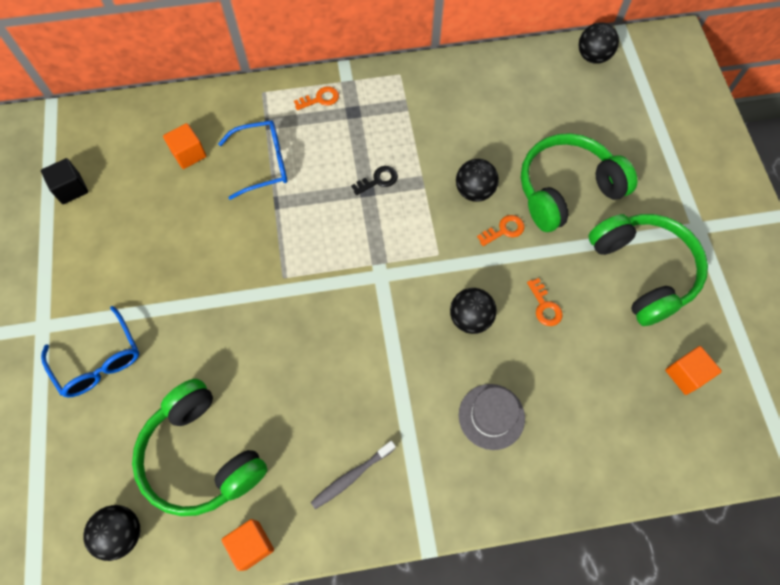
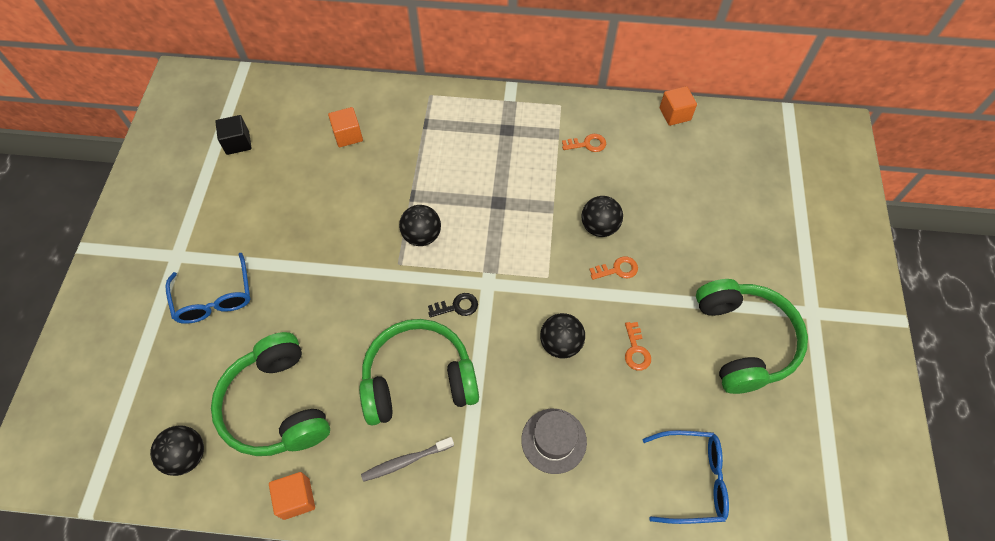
camera: 15 degrees right, 5 degrees down
blue glasses [218,120,288,200] -> blue glasses moved to [642,430,729,524]
orange key [294,86,339,110] -> orange key moved to [562,134,606,152]
black key [351,166,398,195] -> black key moved to [428,293,478,317]
green headphones [521,133,638,232] -> green headphones moved to [359,319,479,426]
black ball [578,22,619,64] -> black ball moved to [399,205,441,246]
orange cube [665,346,722,395] -> orange cube moved to [660,86,697,126]

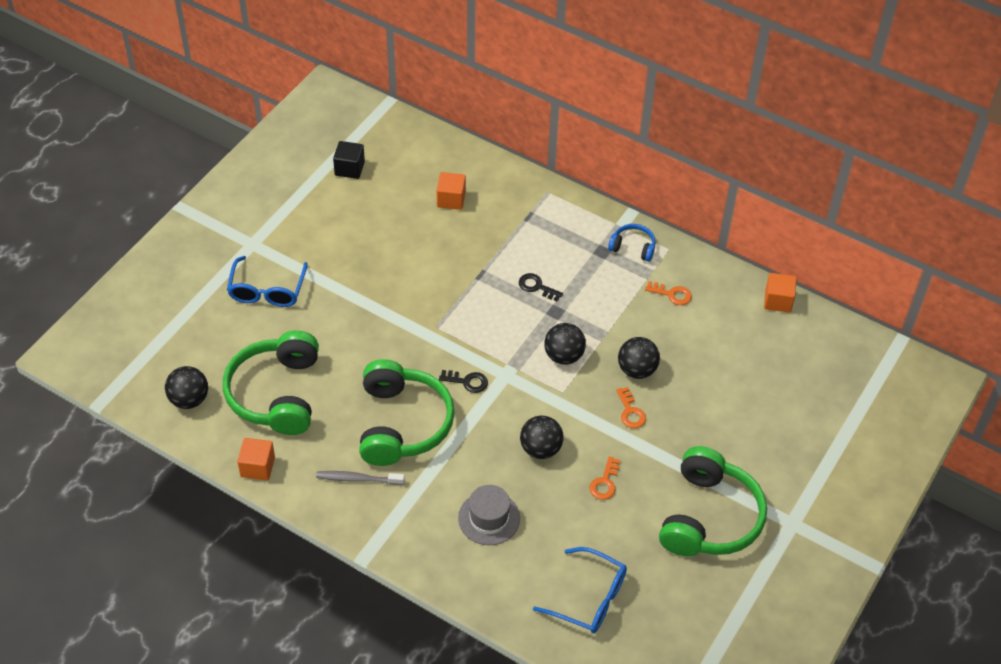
camera: 25 degrees right, 10 degrees down
green headphones [359,319,479,426] -> green headphones turned 75 degrees clockwise [359,359,455,466]
black ball [399,205,441,246] -> black ball moved to [544,323,586,365]
orange key [589,256,638,280] -> orange key turned 60 degrees clockwise [616,387,646,428]
none -> black key [519,273,563,301]
none -> blue headphones [608,224,656,262]

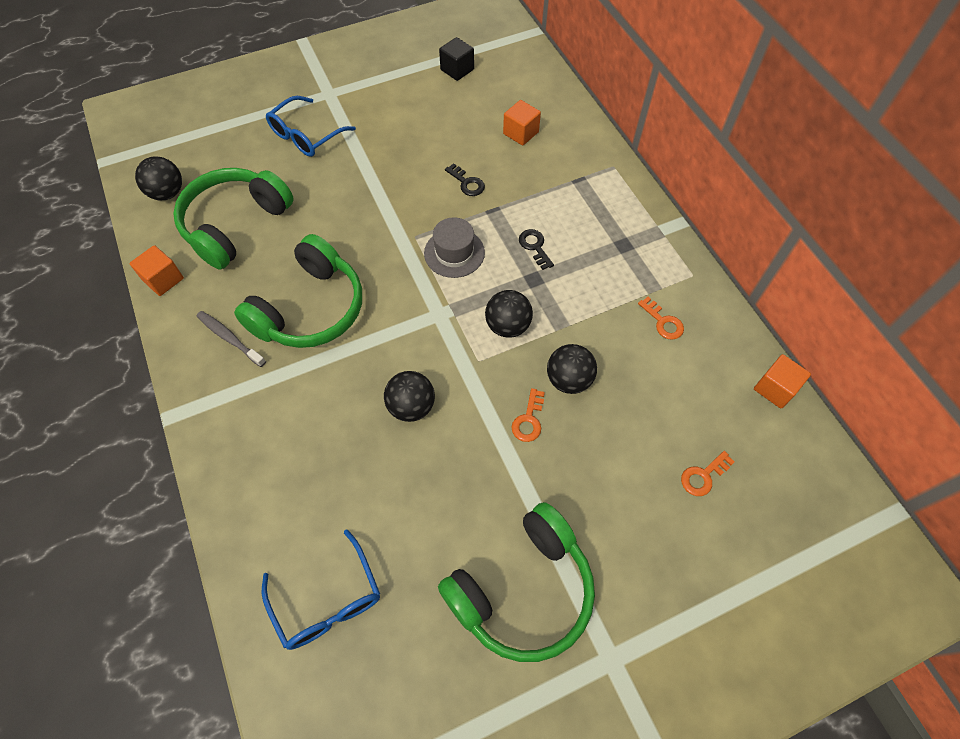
camera: 35 degrees right, 10 degrees up
black key [439,370,488,393] -> black key moved to [445,163,485,196]
grey hat [458,485,520,545] -> grey hat moved to [424,217,485,278]
orange key [589,456,620,500] -> orange key moved to [681,451,734,496]
blue headphones [608,224,656,262] -> none

